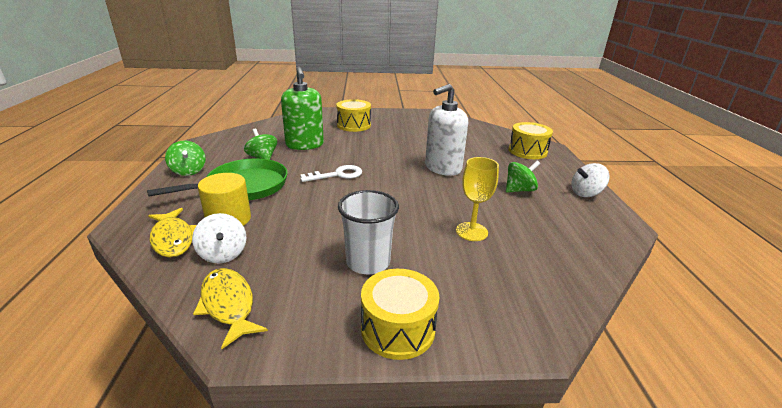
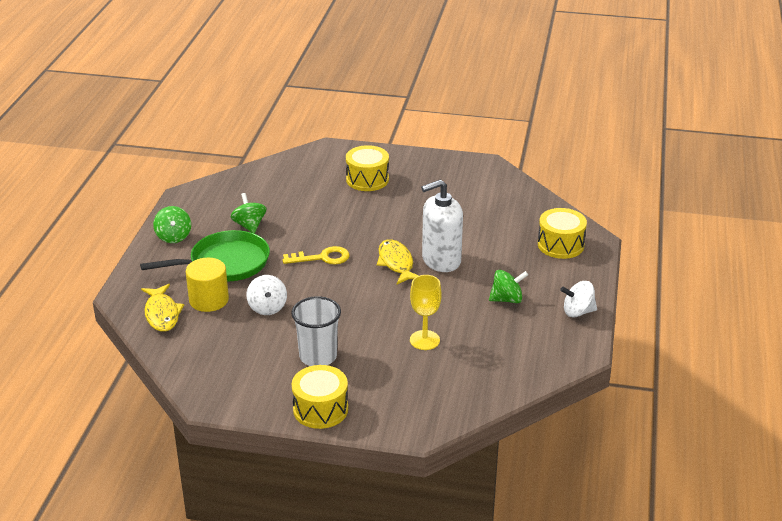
camera: 15 degrees right, 5 degrees up
white spinning top [192,213,246,263] -> white spinning top moved to [247,275,287,315]
yellow fish [193,268,268,349] -> yellow fish moved to [377,239,419,284]
green soap dispenser [281,67,324,150] -> none
white key [300,165,362,182] -> yellow key [283,246,349,265]

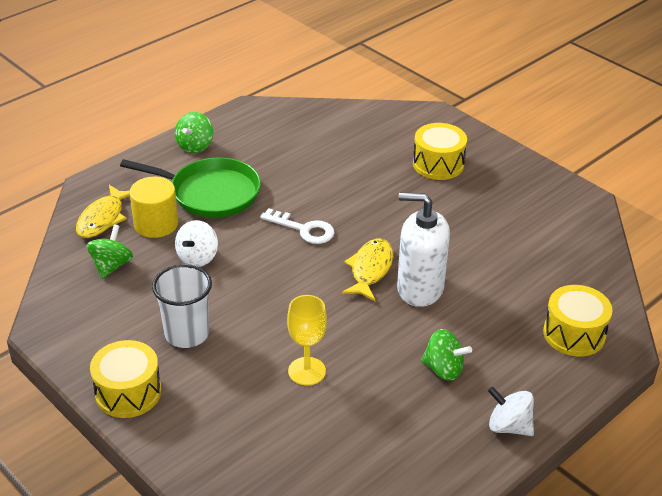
camera: 35 degrees right, 5 degrees up
green spinning top [231,193,266,234] -> green spinning top moved to [87,224,133,279]
yellow key [283,246,349,265] -> white key [260,208,335,244]

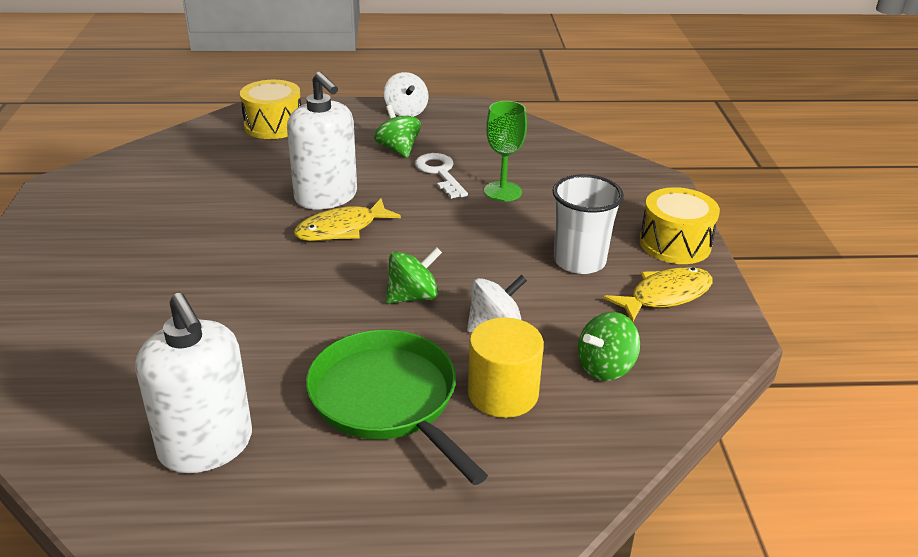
camera: 140 degrees left, 5 degrees down
yellow fish [76,185,130,238] -> yellow fish moved to [604,267,712,322]
green spinning top [175,112,213,153] -> green spinning top moved to [386,247,442,304]
white key [260,208,335,244] -> white key moved to [415,153,468,199]
yellow goblet [287,295,327,386] -> green goblet [484,101,527,202]
yellow drum [413,123,467,180] -> none
none -> white soap dispenser [135,293,252,473]

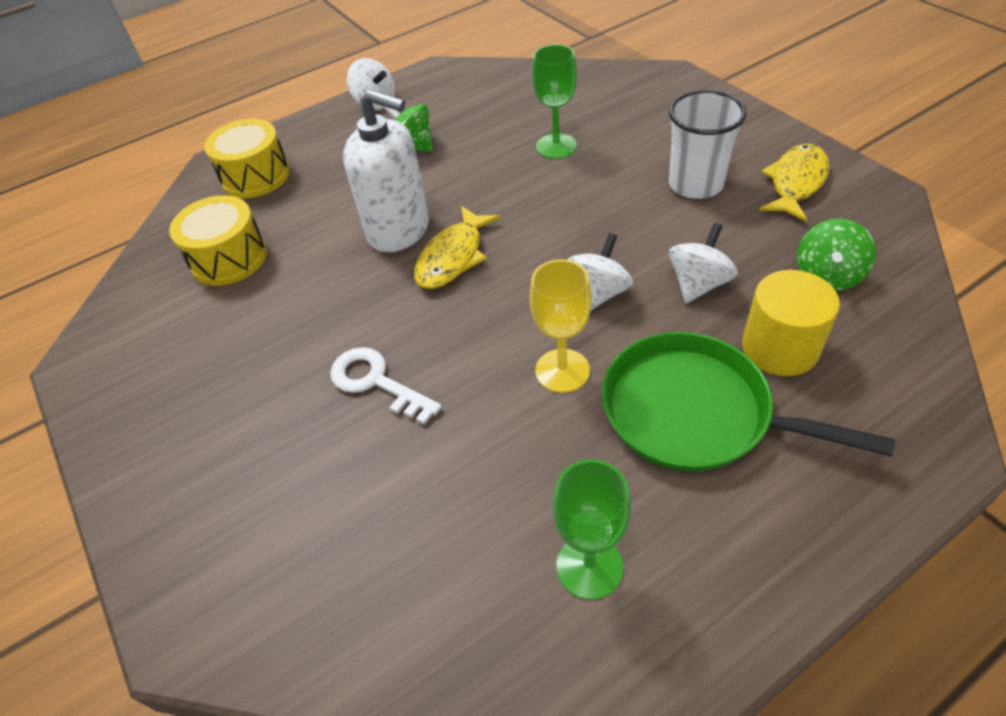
camera: 25 degrees left, 15 degrees up
white soap dispenser [135,293,252,473] -> green goblet [553,459,631,600]
green spinning top [386,247,442,304] -> white spinning top [567,233,633,310]
white key [415,153,468,199] -> white key moved to [330,347,442,425]
yellow drum [640,187,720,264] -> yellow drum moved to [169,195,267,286]
none -> yellow goblet [530,259,592,393]

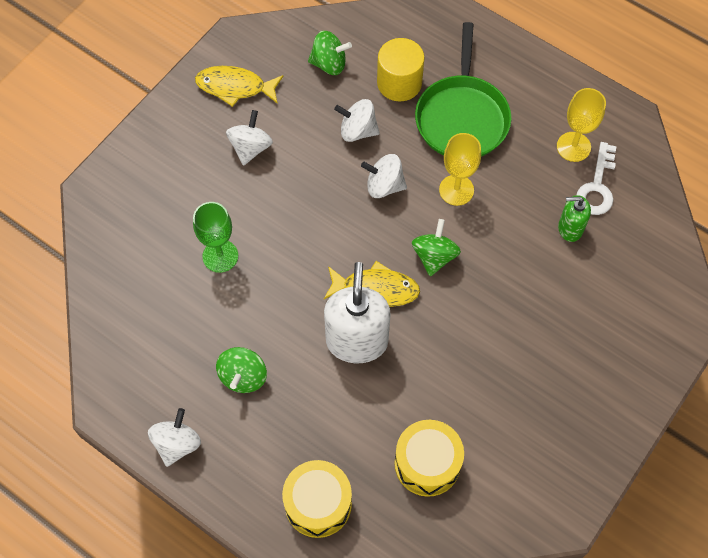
camera: 115 degrees left, 15 degrees up
white key [330,347,442,425] -> white key moved to [577,142,617,215]
green goblet [553,459,631,600] -> yellow goblet [557,88,606,162]
white cup [669,90,747,199] -> white spinning top [226,110,273,166]
none -> green spinning top [412,219,461,276]
none -> green soap dispenser [558,195,591,242]

